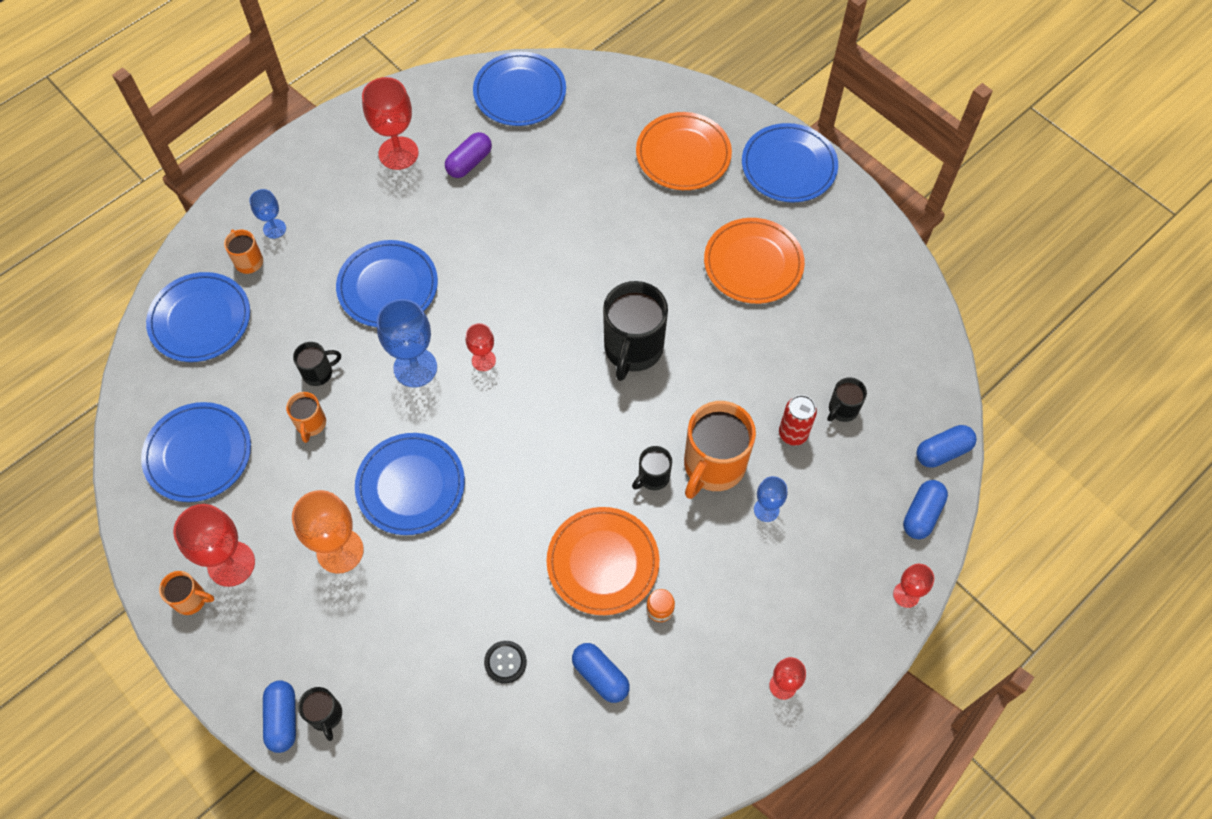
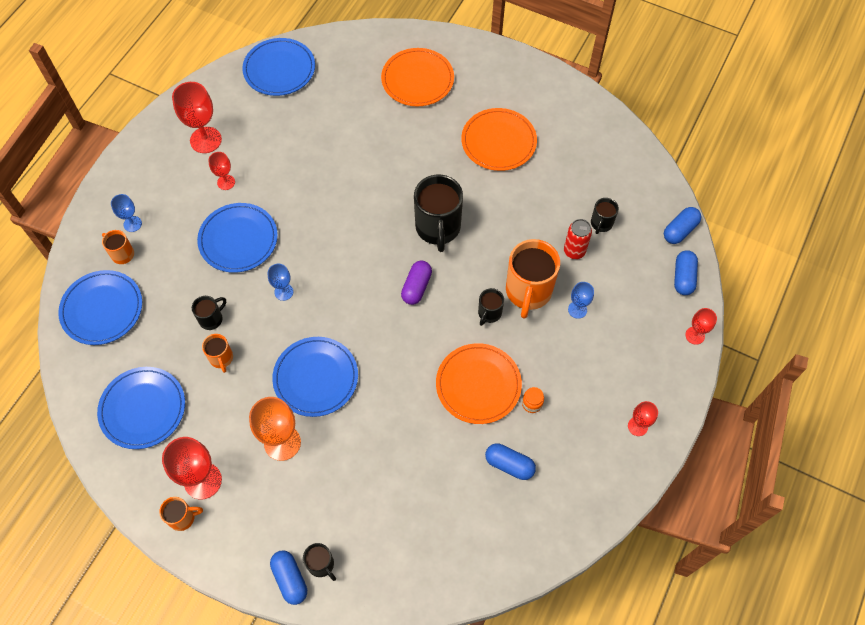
camera: 20 degrees left, 0 degrees up
blue goblet [376,299,437,388] -> blue goblet [268,264,293,301], size x0.55
purple capsule [445,132,492,178] -> purple capsule moved to [401,261,432,305]
red goblet [466,323,496,371] -> red goblet moved to [208,152,235,190]
black button [484,641,527,684] -> none
blue plate [742,123,838,203] -> none

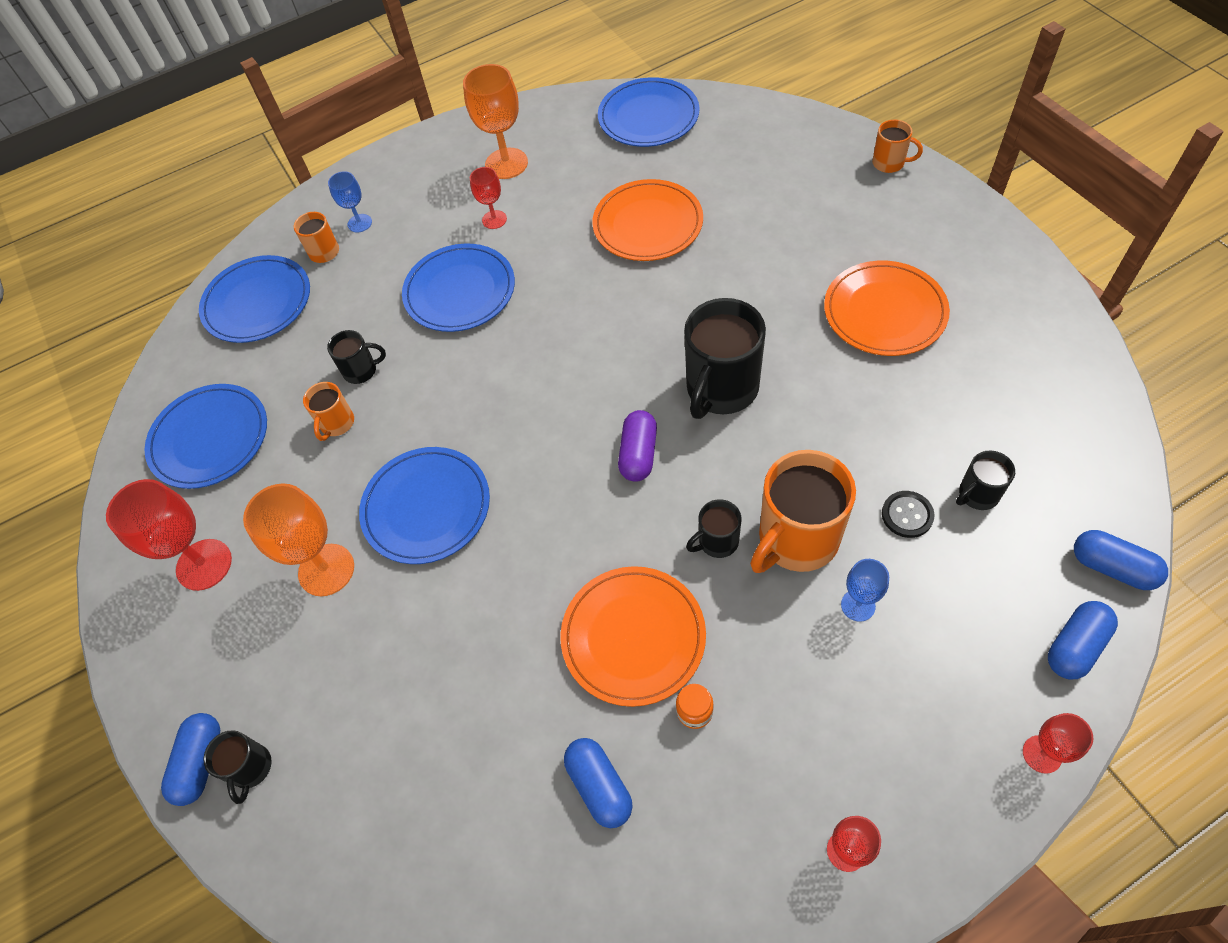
camera: 40 degrees right, 5 degrees down
orange mug [159,497,203,531] -> orange mug moved to [872,120,923,173]
red goblet [172,82,222,153] -> orange goblet [463,64,528,179]
blue goblet [268,264,293,301] -> none
orange plate [381,48,454,106] -> orange plate moved to [592,179,703,261]
purple capsule [401,261,432,305] -> purple capsule turned 45 degrees counterclockwise [618,410,657,482]
red can [564,219,592,259] -> black button [882,491,935,538]
blue capsule [664,207,701,244] -> blue capsule turned 45 degrees clockwise [1074,530,1168,590]

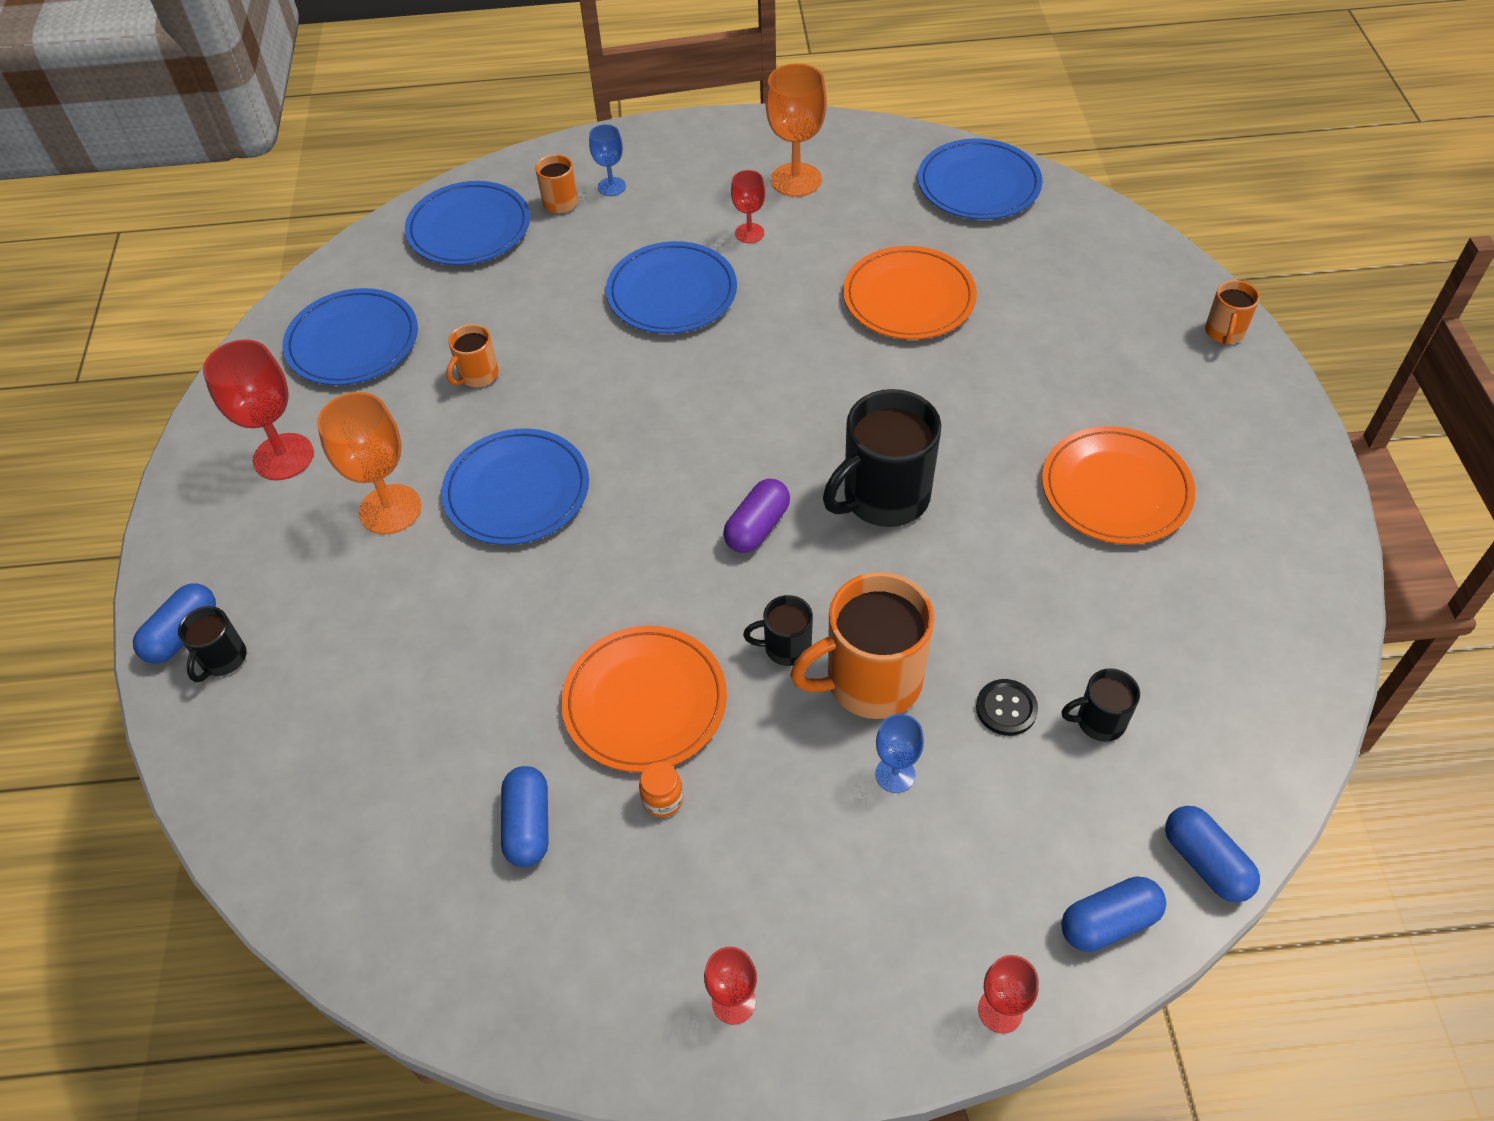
camera: 20 degrees right, 5 degrees down
black mug [327,330,386,384] -> none
orange mug [872,120,923,173] -> orange mug turned 60 degrees clockwise [1205,280,1260,345]

